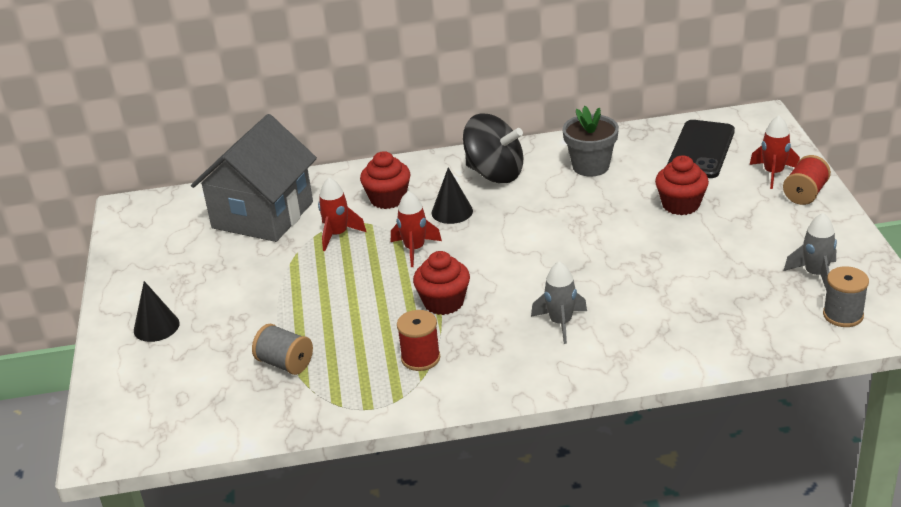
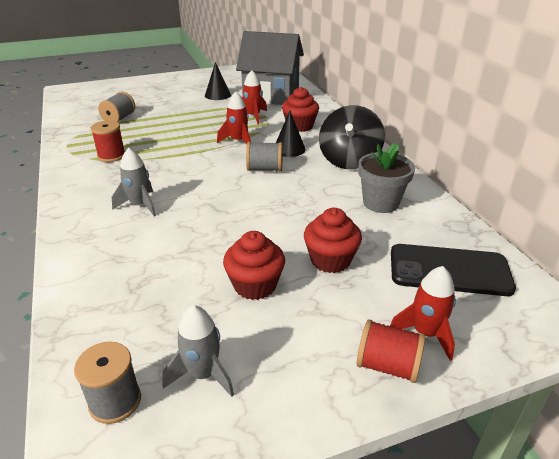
camera: 75 degrees right, 0 degrees up
black cone [134,281,179,342] -> black cone moved to [205,62,231,100]
red cupcake [413,251,470,315] -> red cupcake moved to [223,231,285,300]
none -> grey spool [246,142,283,171]

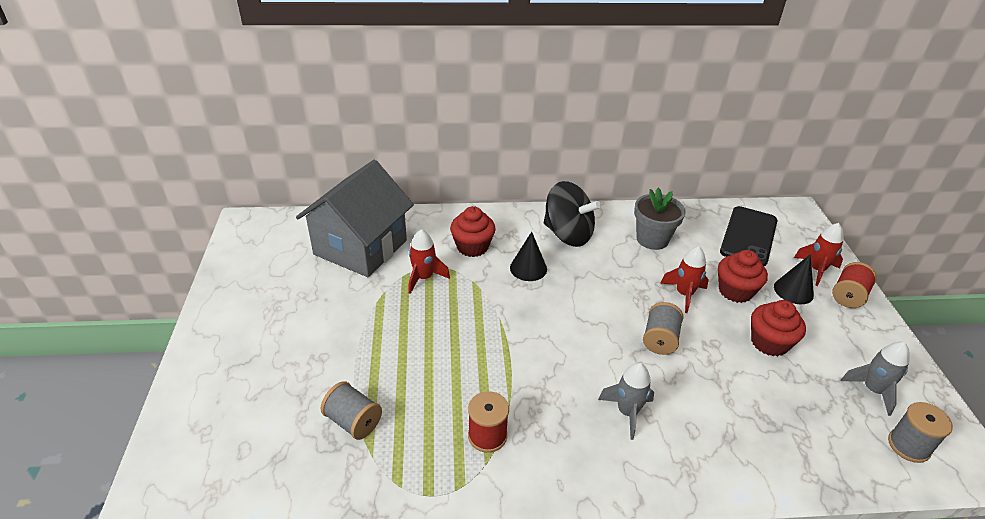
camera: 75 degrees left, 5 degrees up
black cone [205,62,231,100] -> black cone moved to [774,254,814,304]
red rocket [217,92,251,145] -> red rocket moved to [660,246,709,313]
grey spool [246,142,283,171] -> grey spool moved to [643,302,683,355]

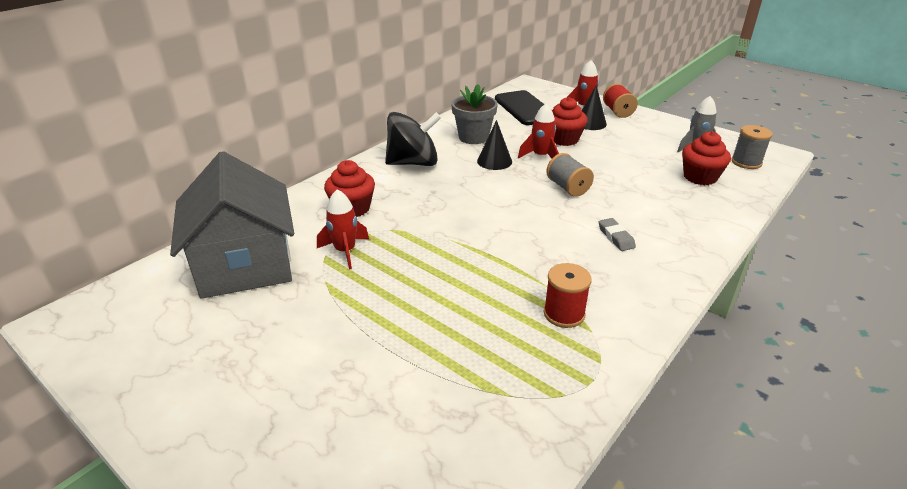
camera: 45 degrees left, 5 degrees down
grey spool [321,381,382,440] -> none
black cone [510,232,547,281] -> black cone moved to [477,120,512,170]
grey rocket [598,363,654,440] -> grey eraser [599,218,636,251]
red cupcake [751,300,806,356] -> red cupcake moved to [682,131,731,185]

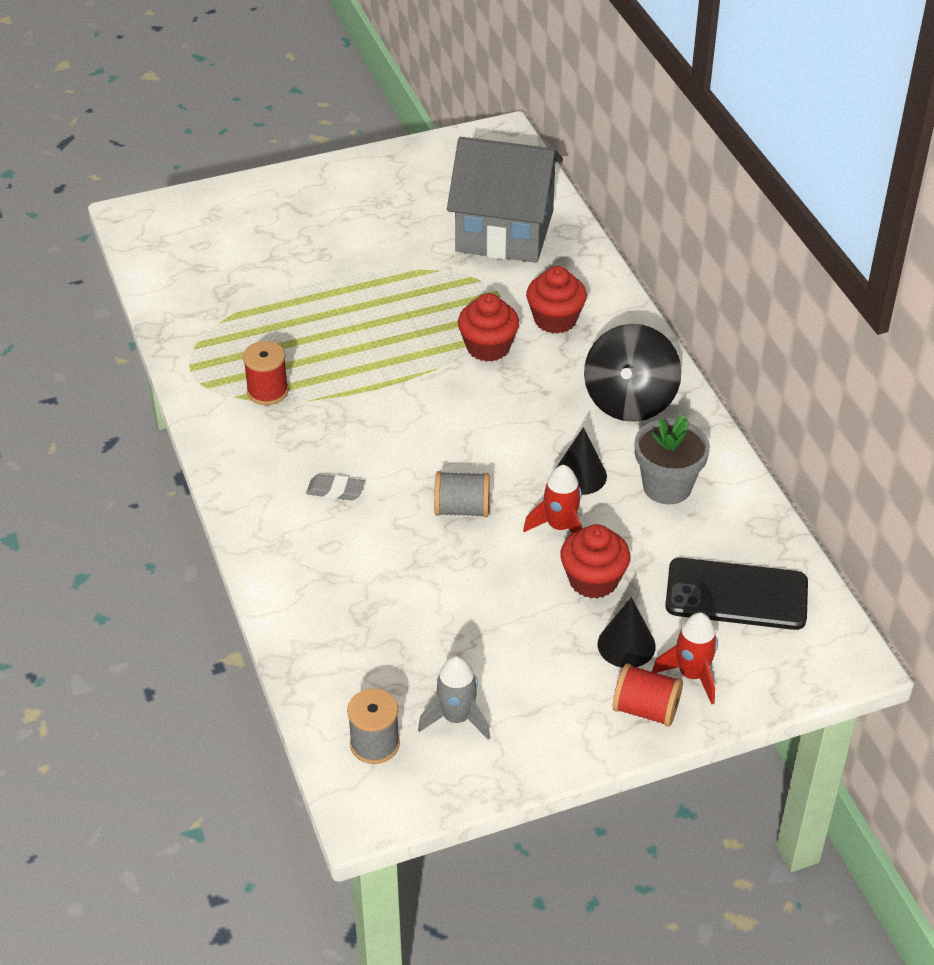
camera: 120 degrees right, 10 degrees up
red rocket [317,189,369,270] -> none
red cupcake [682,131,731,185] -> red cupcake moved to [458,293,519,362]

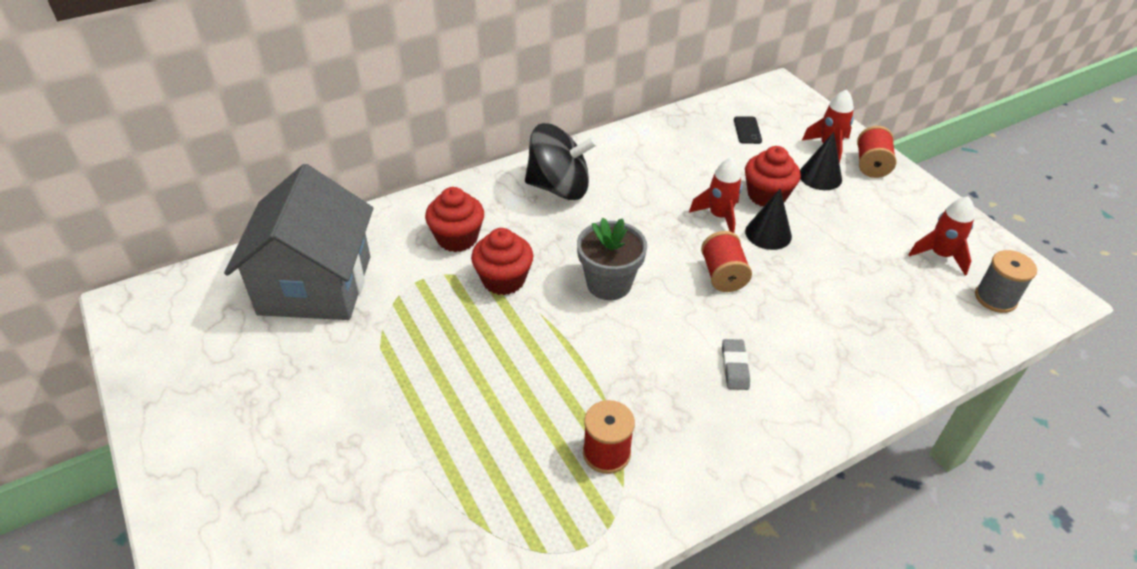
camera: 100 degrees left, 0 degrees up
grey rocket [418,656,490,740] -> red rocket [908,196,975,275]
grey spool [434,471,490,517] -> red spool [701,231,752,292]
black cone [556,427,607,495] -> black cone moved to [745,189,792,250]
grey flower pot [635,414,710,504] -> grey flower pot moved to [577,218,647,300]
black phone [665,558,808,630] -> black phone [734,116,762,144], size x0.44

